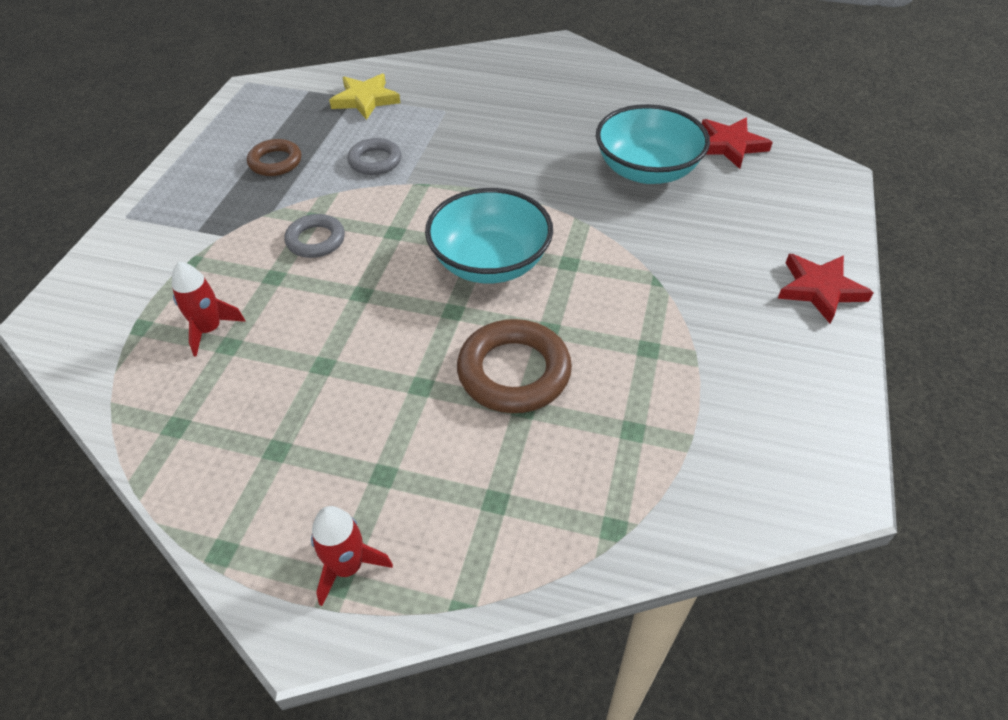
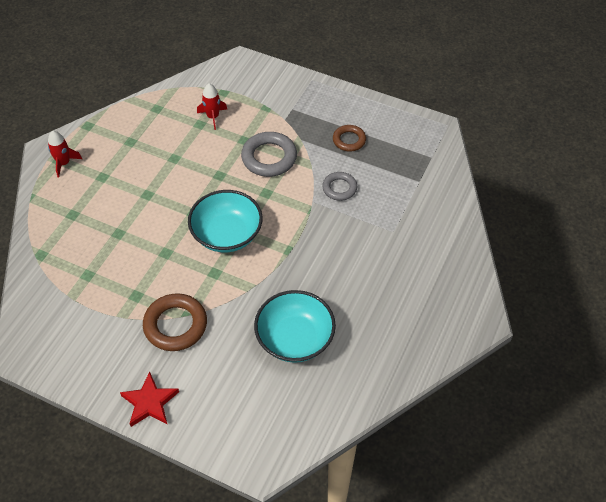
camera: 100 degrees right, 5 degrees up
grey ring [285,214,345,258] -> grey ring [241,132,297,177], size x1.63
yellow star [329,74,400,120] -> none
brown ring [457,319,572,413] -> brown ring moved to [143,293,207,351]
red star [702,118,773,169] -> none

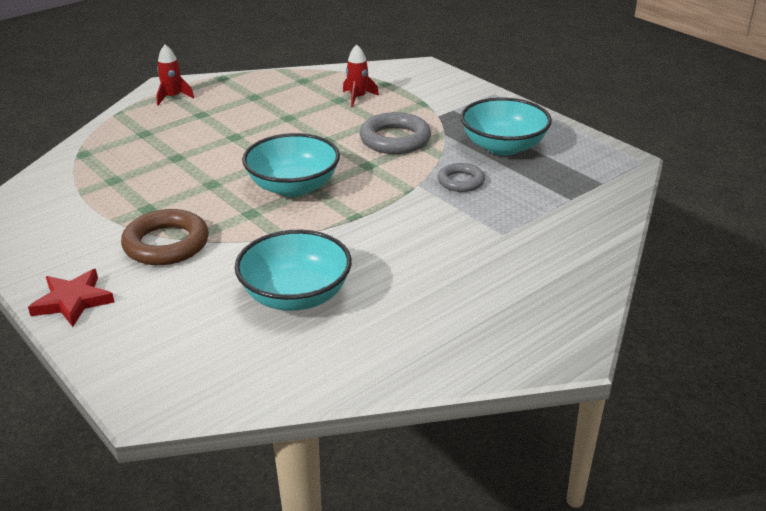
camera: 25 degrees right, 20 degrees down
brown ring [333,125,366,152] -> turquoise bowl [461,97,552,155]

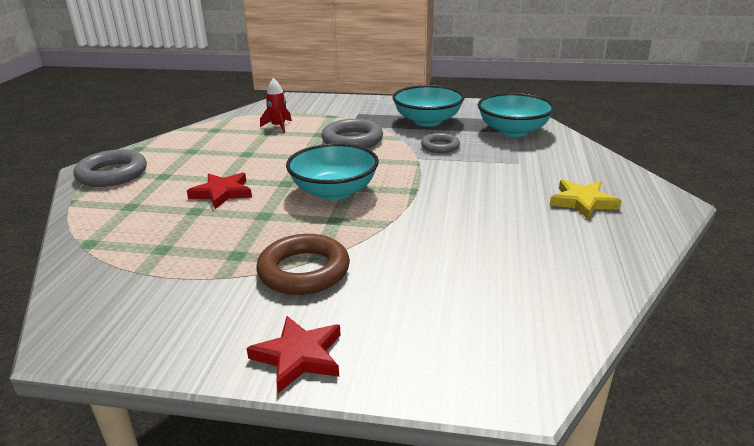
camera: 40 degrees left, 5 degrees down
red rocket [156,45,194,106] -> grey ring [74,149,147,187]
turquoise bowl [235,230,352,311] -> turquoise bowl moved to [478,93,555,137]
none -> red star [187,172,252,209]
none -> yellow star [550,180,621,219]

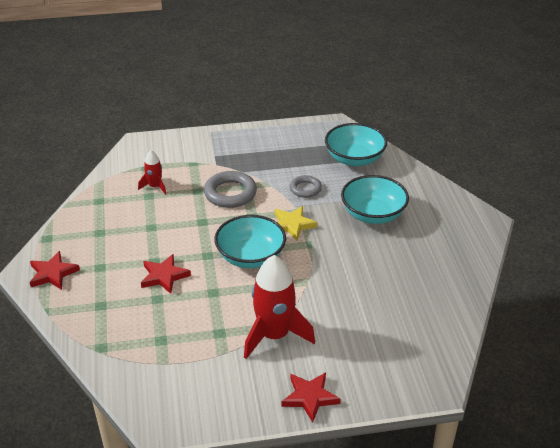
camera: 20 degrees left, 10 degrees up
grey ring [74,149,147,187] -> red star [30,251,80,290]
brown ring [256,234,350,295] -> red rocket [244,255,315,359]
turquoise bowl [392,85,465,127] -> turquoise bowl moved to [341,175,409,224]
yellow star [550,180,621,219] -> yellow star moved to [275,206,317,241]

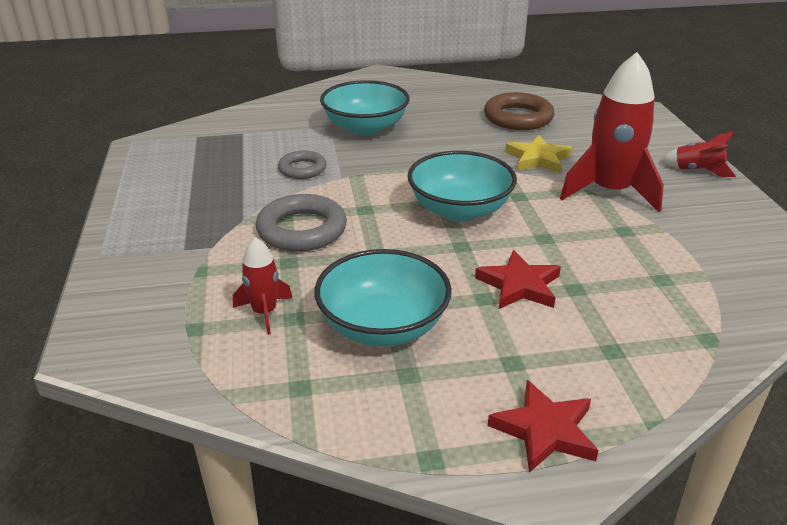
camera: 90 degrees left, 5 degrees down
yellow star [275,206,317,241] -> yellow star moved to [505,135,573,173]
red star [282,372,341,422] -> red rocket [660,131,736,177]
turquoise bowl [325,123,387,166] -> turquoise bowl moved to [314,249,452,346]
none -> brown ring [484,92,555,130]

